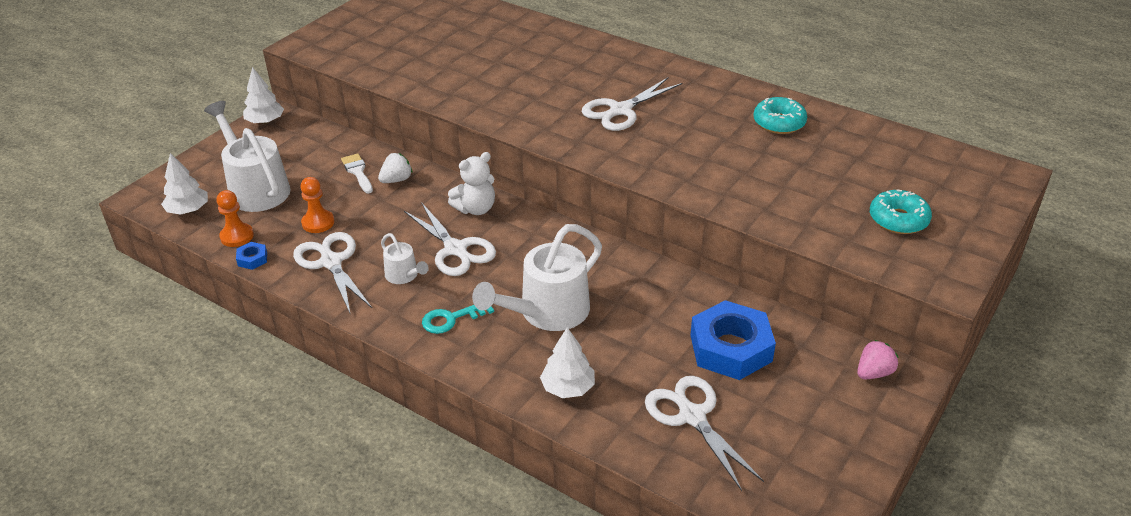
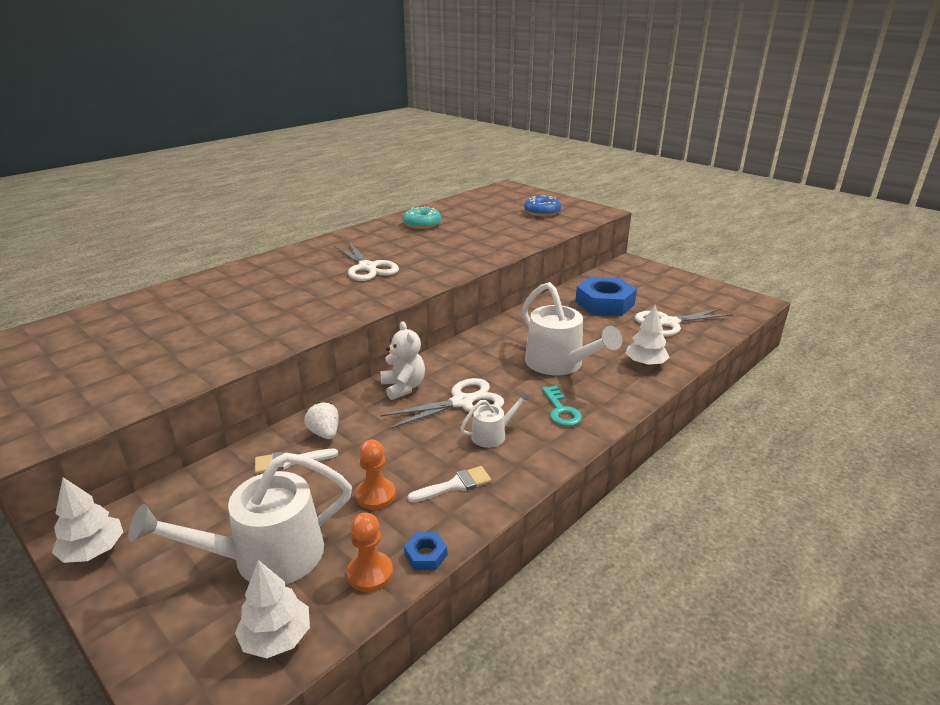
camera: 80 degrees left, 10 degrees down
white scissors [293,232,372,315] -> white brush [407,466,492,502]
pink strawberry [857,340,898,379] -> none
turquoise donut [870,190,932,234] -> blue donut [524,195,561,217]

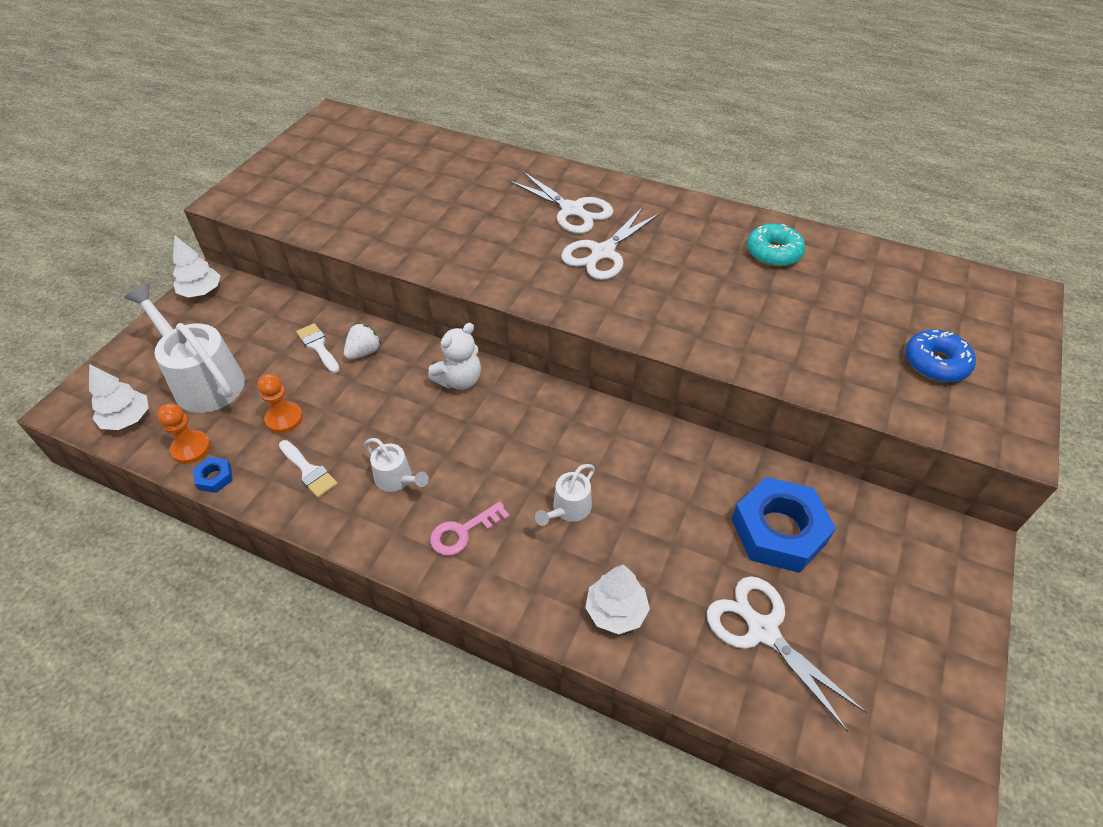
camera: 70 degrees right, 20 degrees up
white scissors [380,378,504,430] -> white scissors moved to [508,171,613,234]
white watering can [522,282,622,375] -> white watering can [535,464,595,526], size x0.50
turquoise key [542,386,582,426] -> pink key [430,501,510,556]

